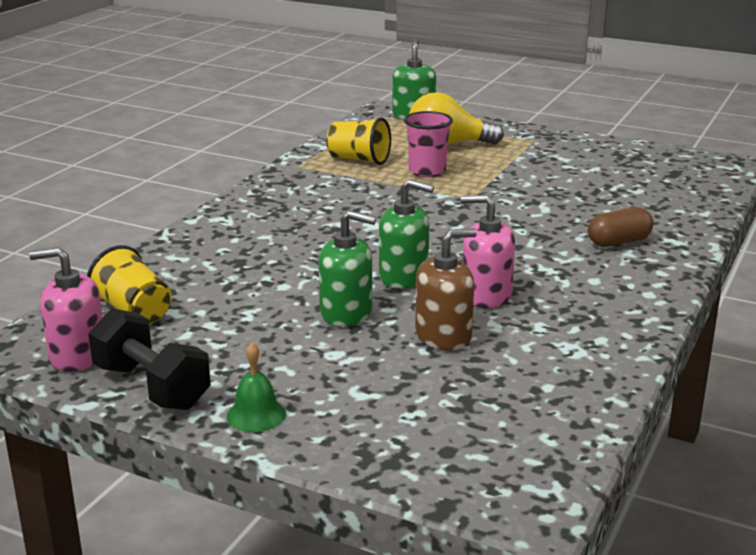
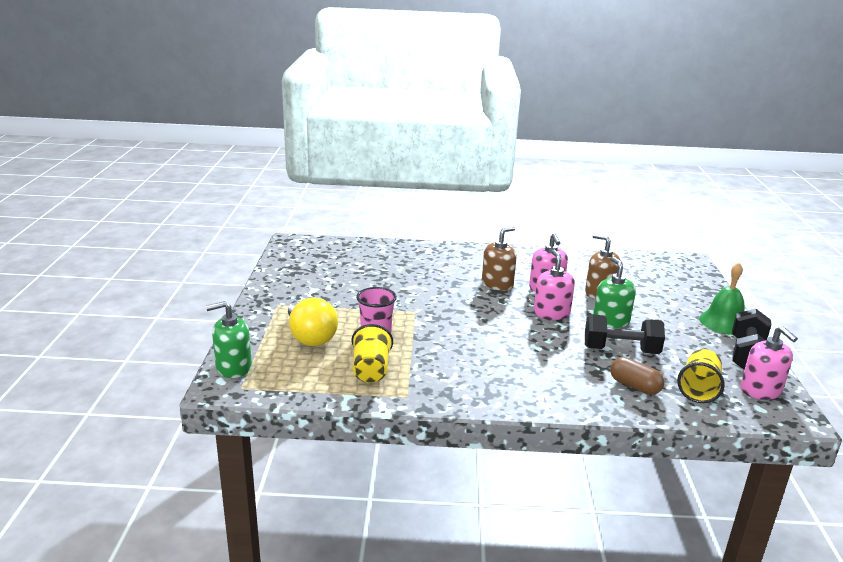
camera: 115 degrees left, 0 degrees up
green bell [227,343,286,432] -> green bell [699,263,744,335], size x1.59
green soap dispenser [379,179,434,288] -> pink soap dispenser [533,249,575,320]
brown capsule [588,207,654,247] -> brown capsule moved to [610,357,664,395]
none -> brown soap dispenser [482,226,517,290]
none -> black dumbbell [585,315,665,354]

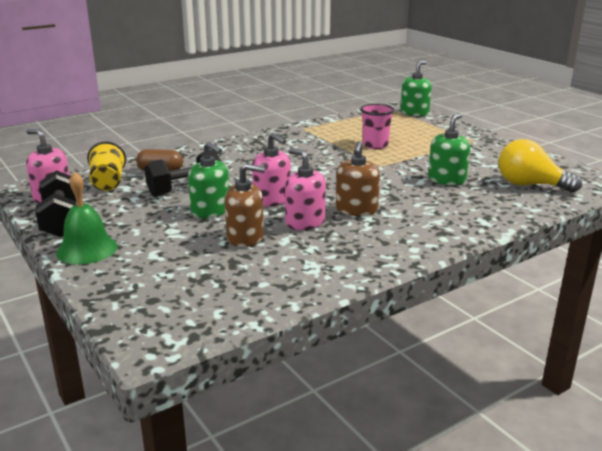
camera: 145 degrees right, 0 degrees up
yellow light bulb [288,298,338,346] -> yellow light bulb moved to [499,139,582,193]
yellow cup [352,324,393,383] -> none
none -> green soap dispenser [428,113,470,185]

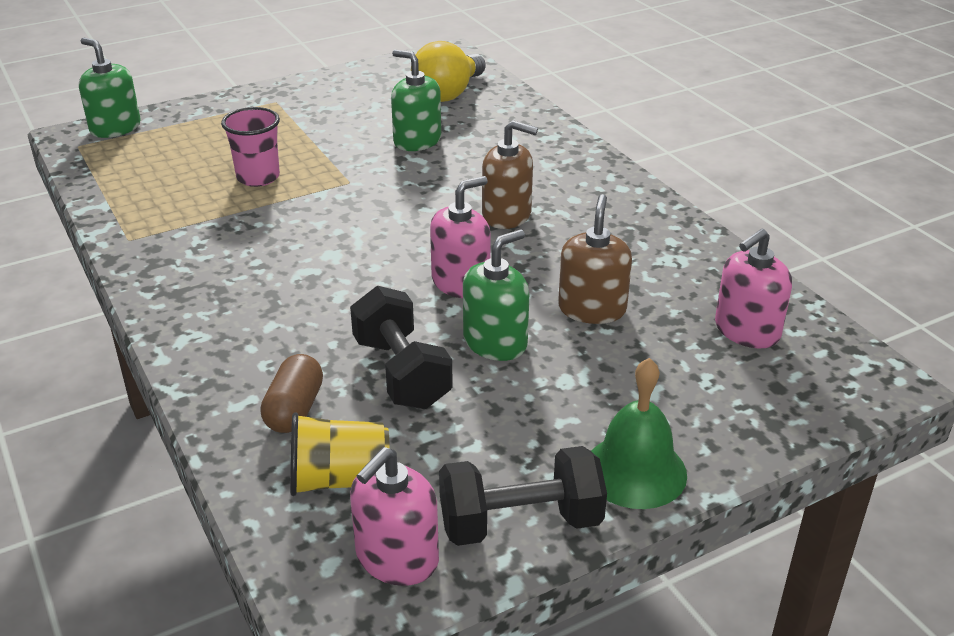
camera: 85 degrees left, 10 degrees up
pink soap dispenser [285,148,326,230] -> pink soap dispenser moved to [715,229,792,348]

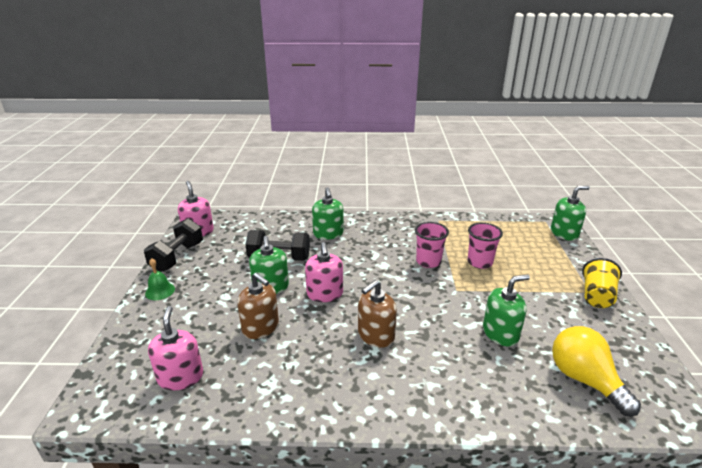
camera: 120 degrees right, 5 degrees down
brown capsule [260,354,323,433] -> none
yellow cup [290,412,390,496] -> yellow cup moved to [582,258,622,308]
green bell [591,358,687,509] -> green bell [145,258,175,300], size x0.63
none -> green soap dispenser [312,187,344,240]
none -> pink cup [415,222,449,268]

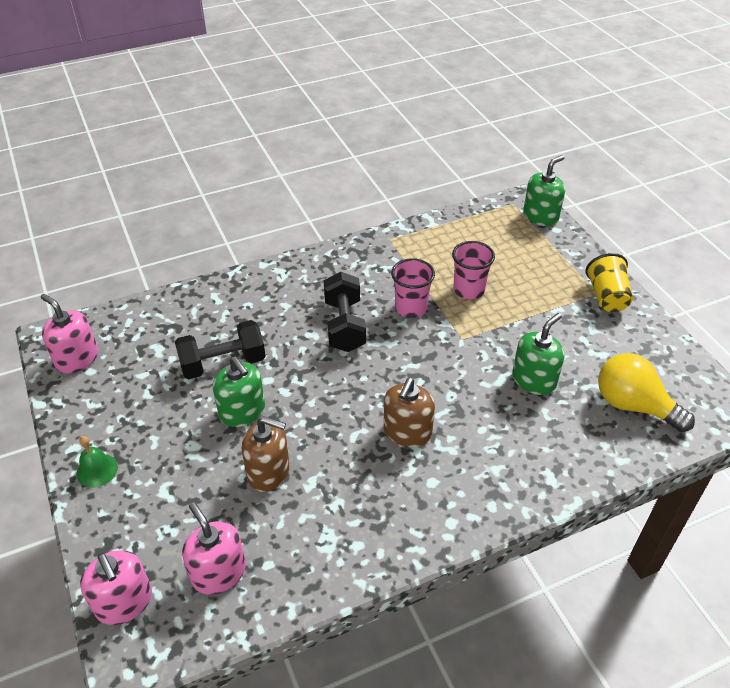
camera: 25 degrees left, 15 degrees up
black dumbbell [144,218,203,272] -> black dumbbell moved to [324,272,366,352]
pink soap dispenser [305,242,343,302] -> pink soap dispenser moved to [80,550,152,625]
green soap dispenser [312,187,344,240] -> none

